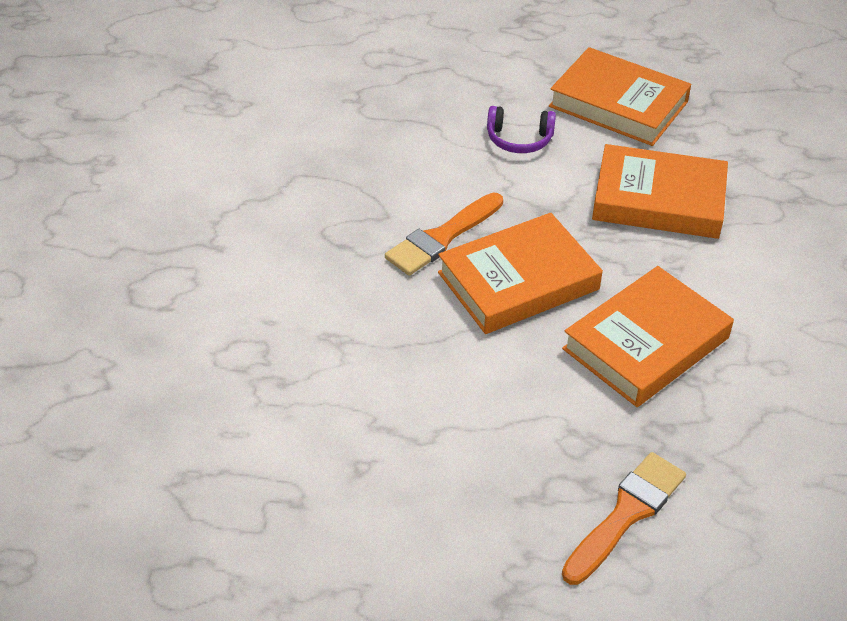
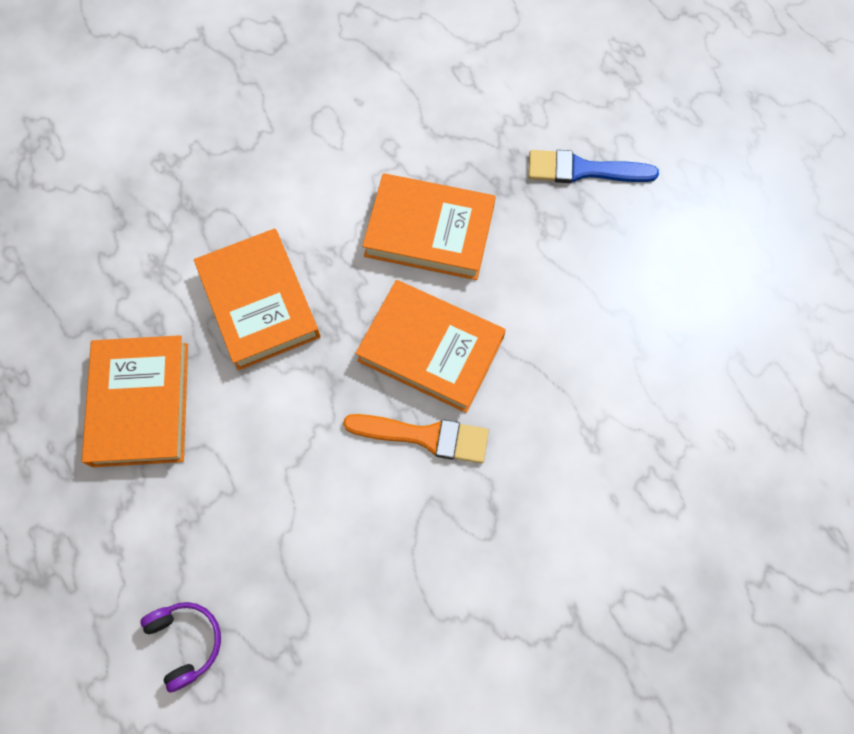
camera: 125 degrees left, 25 degrees up
purple headphones [487,106,556,153] -> purple headphones moved to [140,602,221,693]
orange brush [562,452,686,585] -> blue brush [528,150,659,183]

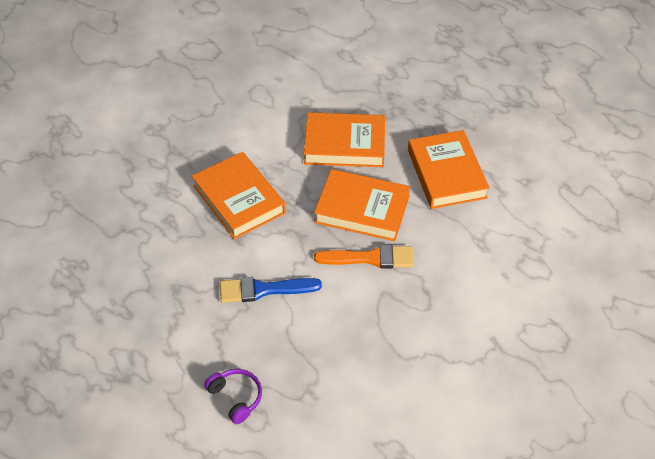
camera: 10 degrees left, 20 degrees down
orange book [82,335,188,467] -> orange book moved to [408,130,490,209]
blue brush [528,150,659,183] -> blue brush moved to [220,277,322,303]

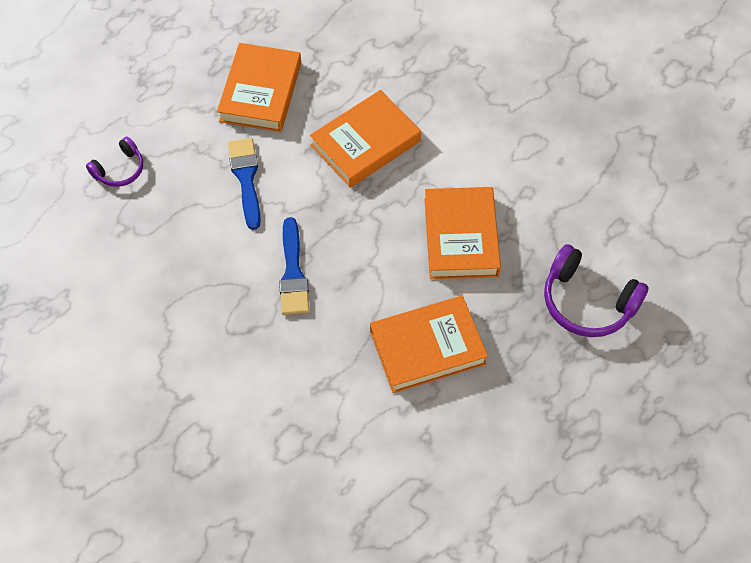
camera: 85 degrees right, 10 degrees up
orange book [314,169,410,241] -> orange book moved to [217,43,301,132]
orange brush [314,245,414,268] -> blue brush [279,217,309,315]
none -> purple headphones [544,244,649,337]

